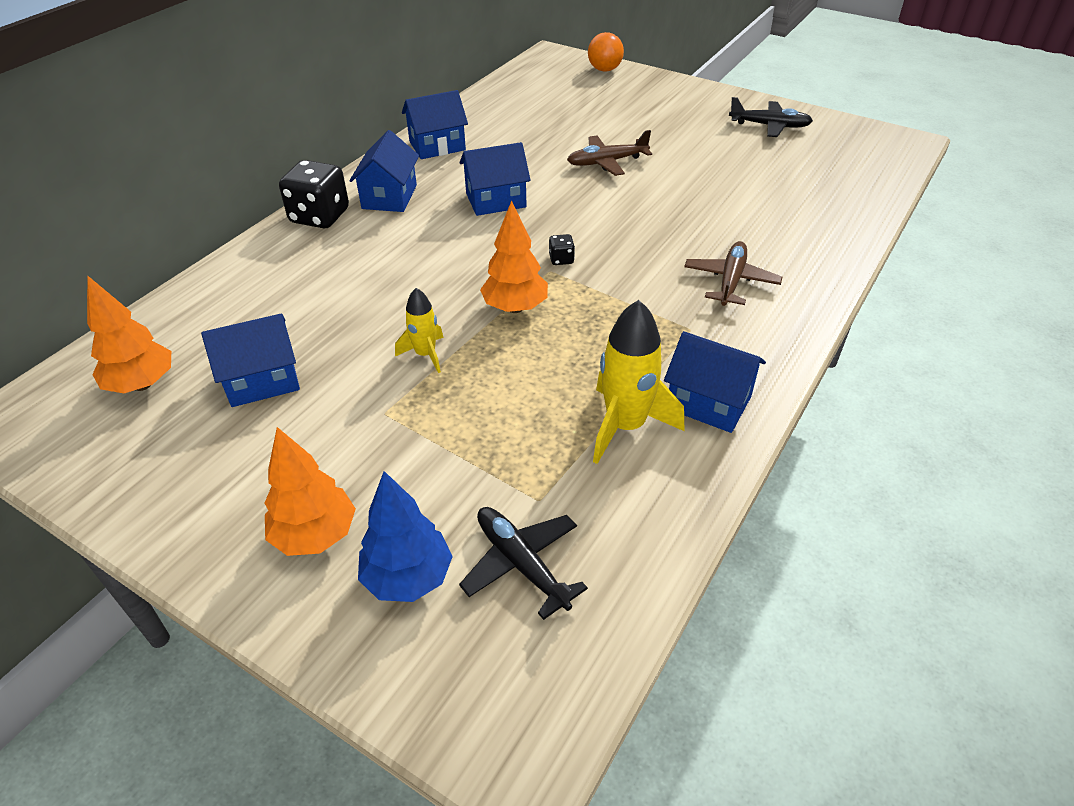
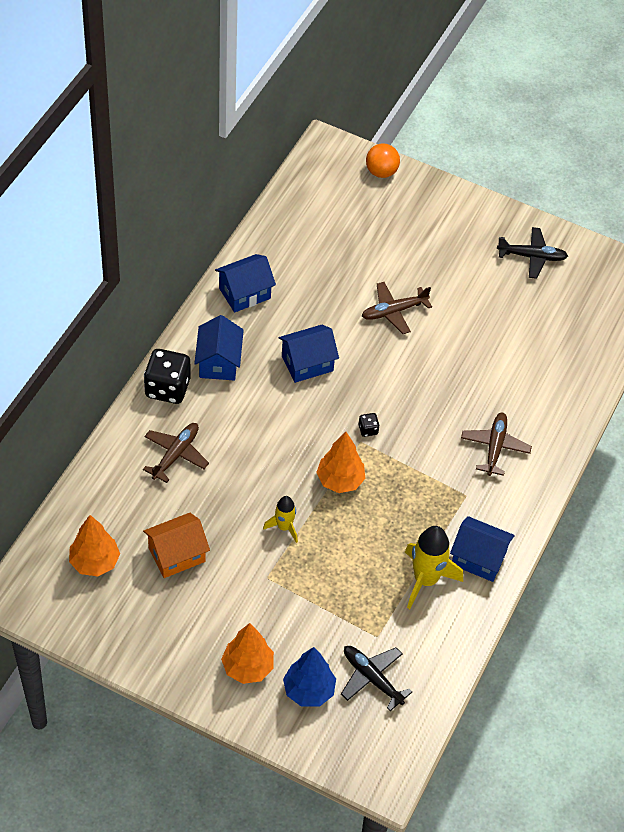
camera: 10 degrees left, 10 degrees up
blue house [201,314,300,407] -> orange house [143,513,210,578]
none -> brown plane [143,423,209,483]

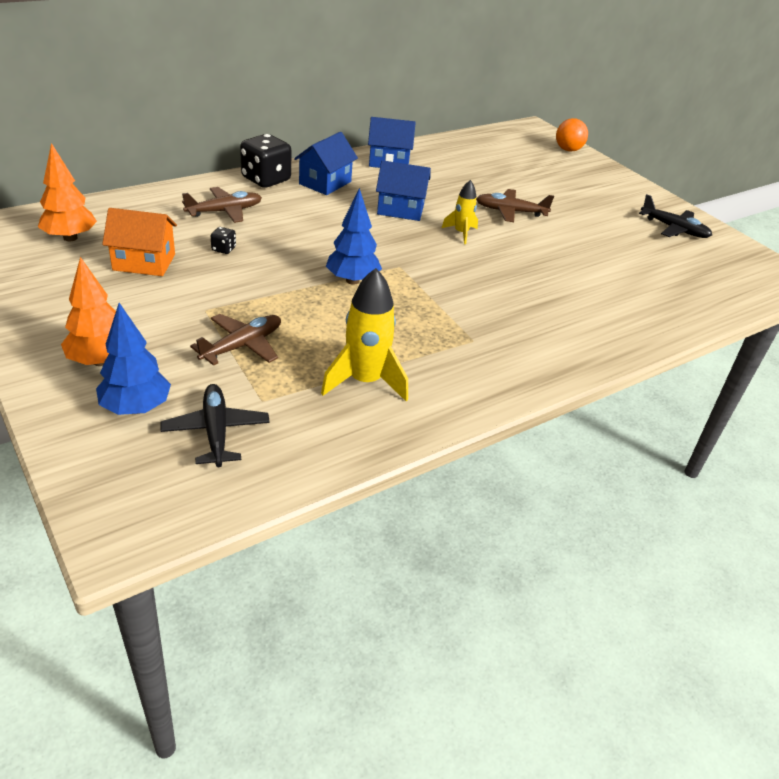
camera: 30 degrees right, 15 degrees down
yellow rocket [263,496,298,543] -> yellow rocket moved to [442,180,478,244]
orange tree [316,432,365,493] -> blue tree [326,188,382,285]
black dice [359,413,380,437] -> black dice moved to [211,227,236,254]
blue house [450,516,515,582] -> none
brown plane [461,412,532,476] -> brown plane moved to [190,314,281,366]

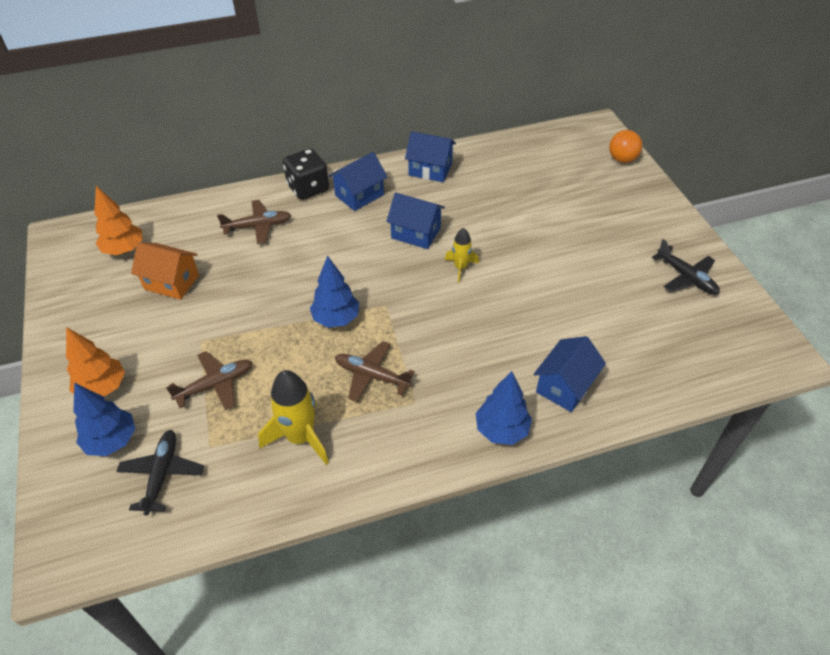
camera: 20 degrees right, 10 degrees up
black dice [211,227,236,254] -> none
brown plane [476,189,554,222] -> brown plane moved to [335,341,415,402]
none -> blue tree [476,371,532,445]
none -> blue house [534,336,606,412]

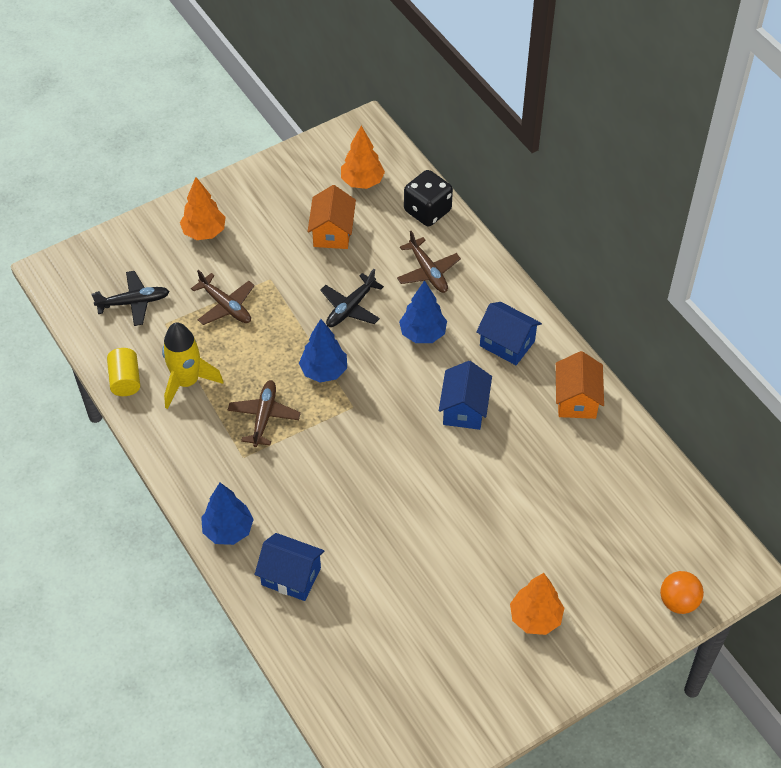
camera: 75 degrees right, 5 degrees up
blue tree [73,383,136,456] -> blue tree moved to [399,280,447,343]
black dice [283,148,329,200] -> black dice moved to [404,170,453,226]
blue house [405,131,456,182] -> orange house [556,351,604,419]
yellow rocket [445,228,479,282] -> none
black plane [652,239,720,295] -> black plane moved to [320,269,384,327]
none -> yellow cylinder [107,348,140,396]
none -> orange tree [510,573,564,635]

